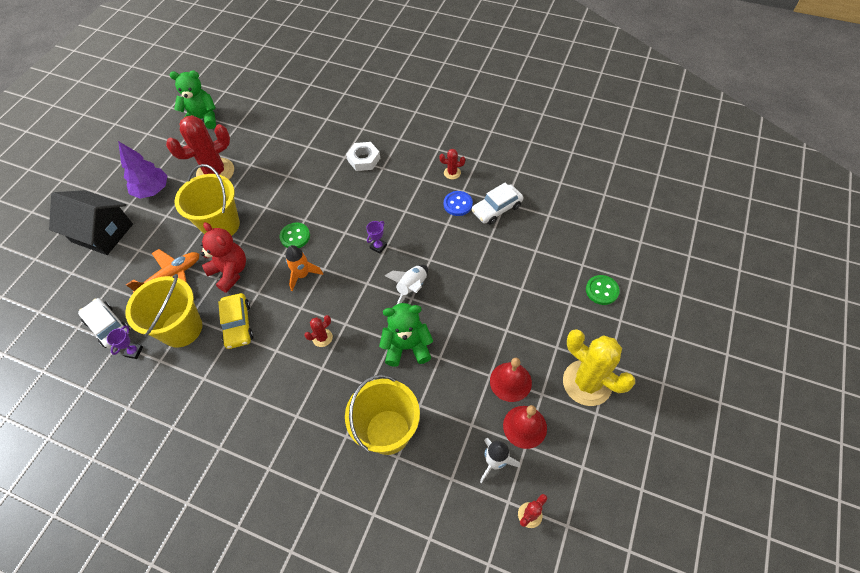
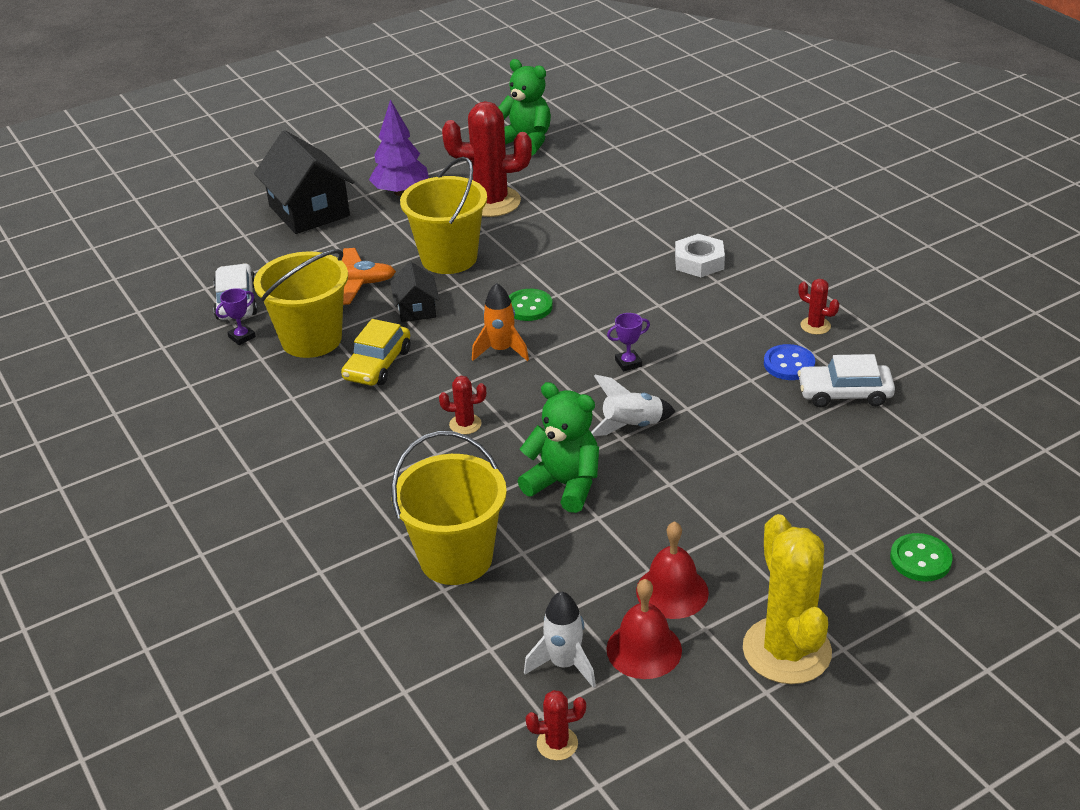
camera: 35 degrees right, 20 degrees down
red teddy bear [200,222,246,293] -> black house [390,262,439,322]

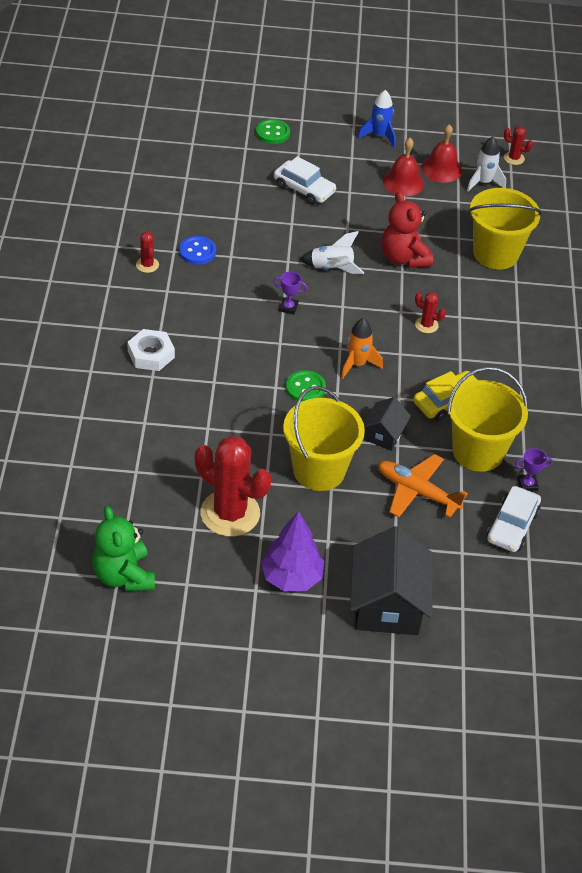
camera: 150 degrees left, 10 degrees up
green teddy bear [518,382,599,513] -> red teddy bear [382,191,433,268]
yellow cactus [743,514,832,684] -> blue rocket [358,90,396,148]
white car [797,354,895,407] -> white car moved to [274,156,337,205]

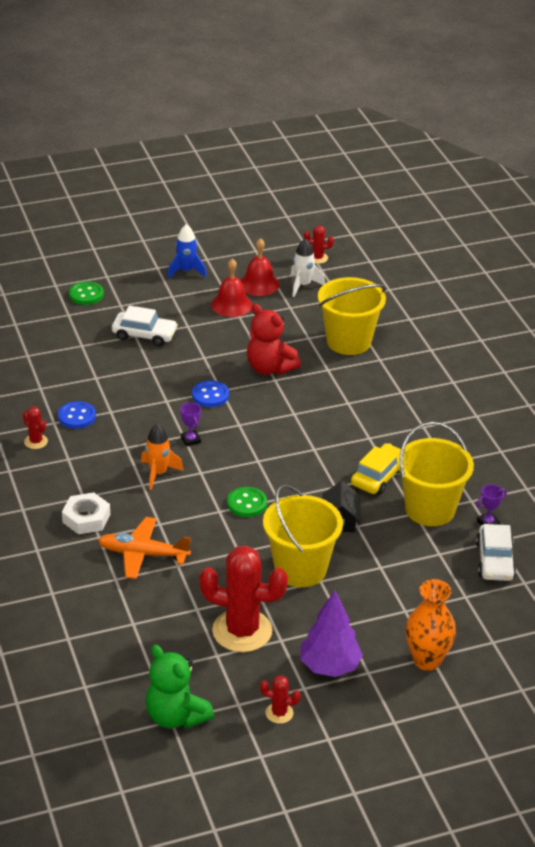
camera: 20 degrees left, 10 degrees down
purple trophy [273,272,308,315] -> purple trophy turned 75 degrees clockwise [180,403,201,447]
white rocket [300,231,364,274] -> blue button [192,380,229,407]
orange rocket [341,318,383,379] -> orange rocket moved to [141,423,184,490]
black house [350,526,433,635] -> orange vase [405,579,456,671]
orange plane [378,454,468,518] -> orange plane moved to [98,517,191,579]
red cactus [415,292,446,333] -> red cactus moved to [260,675,301,724]

